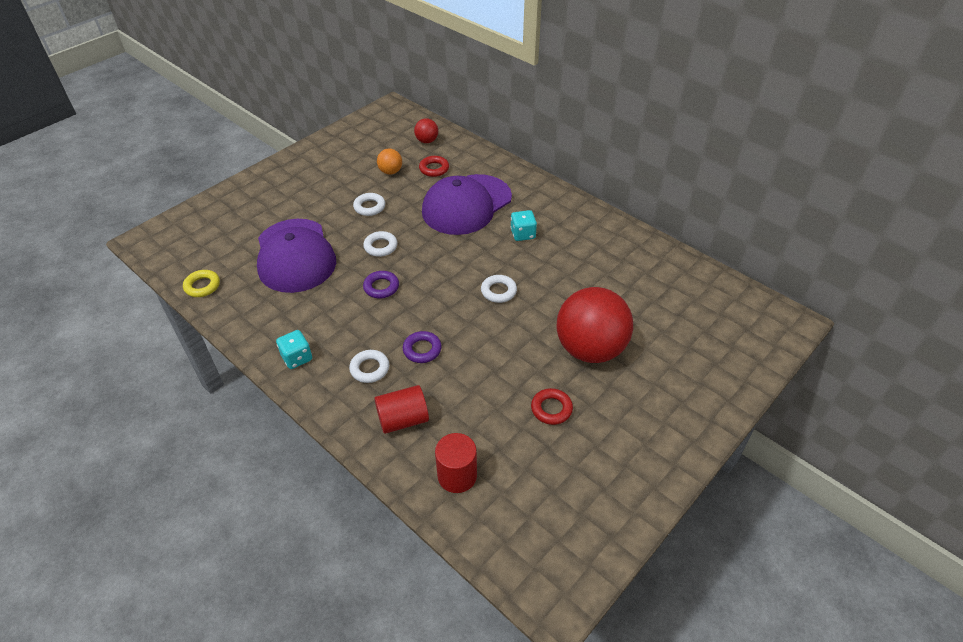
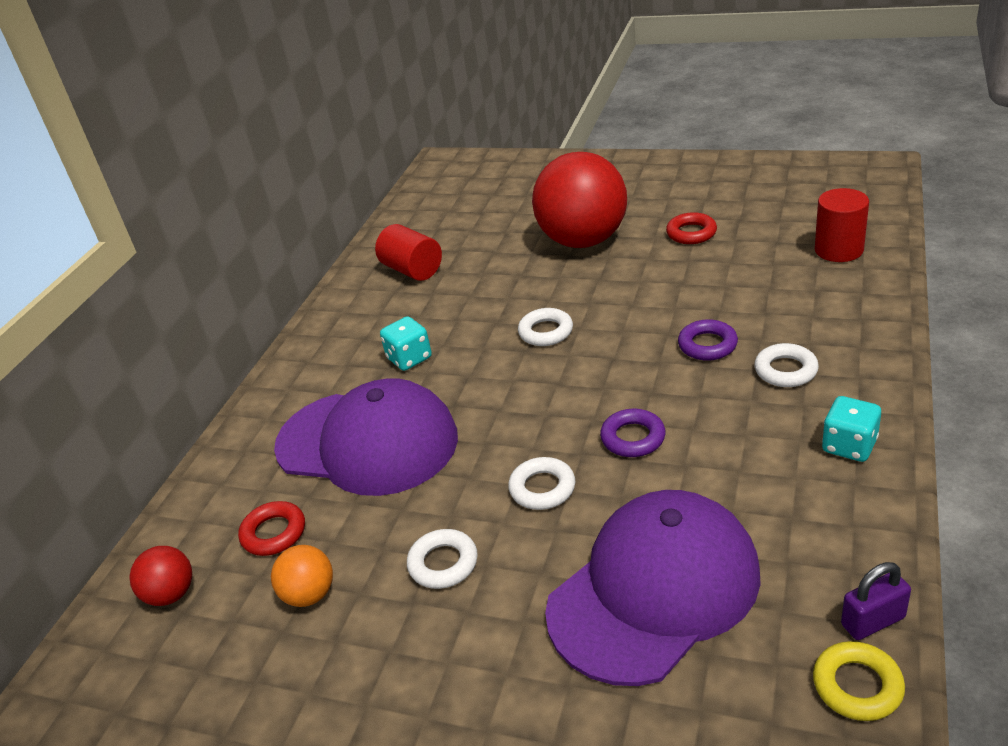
camera: 110 degrees left, 10 degrees down
red cylinder [374,385,429,434] -> red cylinder moved to [375,224,442,281]
none -> purple padlock [841,562,911,640]

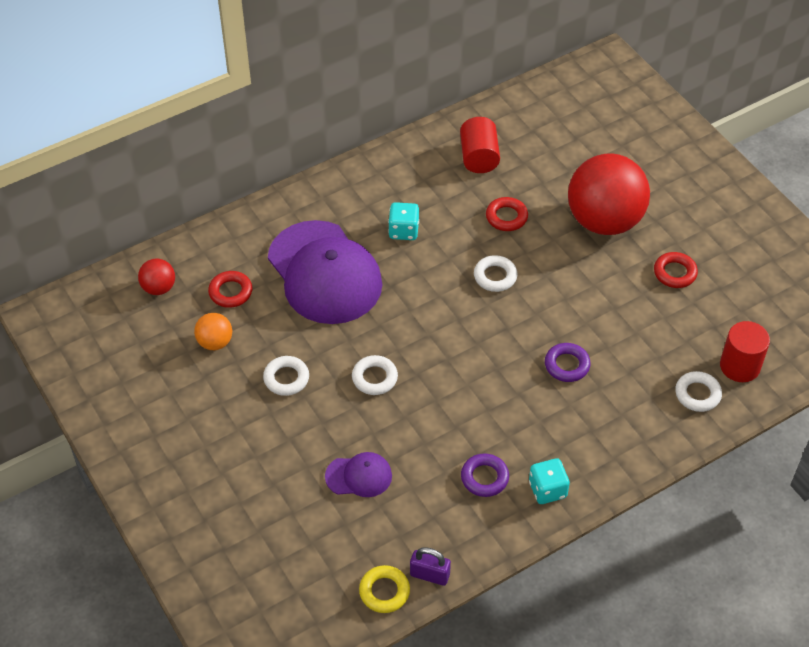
camera: 35 degrees right, 15 degrees up
purple cap [545,490,761,686] -> purple cap [325,452,392,497], size x0.45
purple ring [600,409,666,457] -> purple ring moved to [461,453,509,497]
white ring [754,343,819,387] -> white ring moved to [675,371,722,412]
none -> red ring [486,197,528,231]

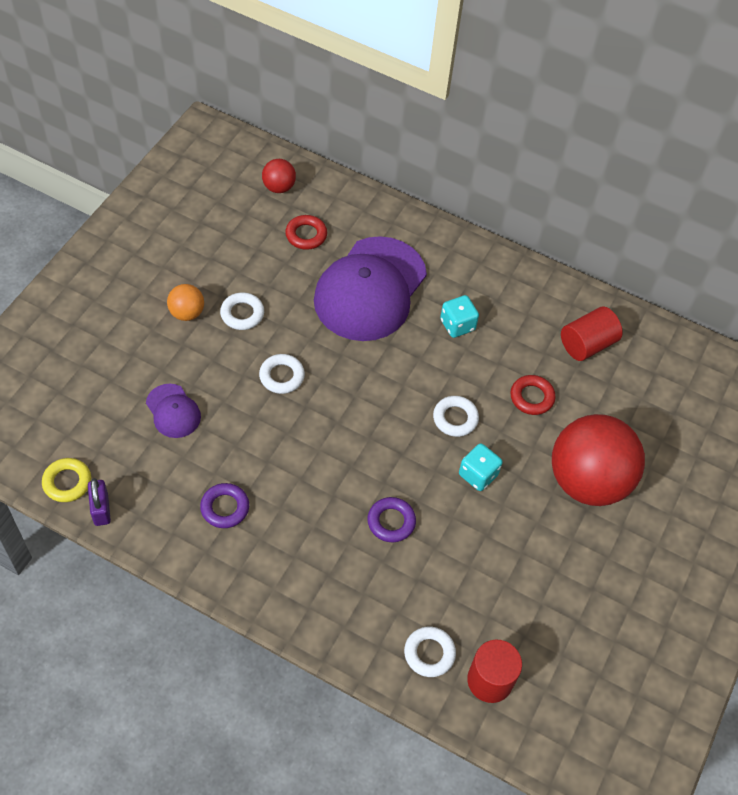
camera: 55 degrees right, 5 degrees up
orange ball [194,313,232,350] -> orange ball moved to [167,284,204,321]
turquoise dice [529,458,570,504] -> turquoise dice moved to [459,443,503,491]
red ring [654,252,698,288] -> none

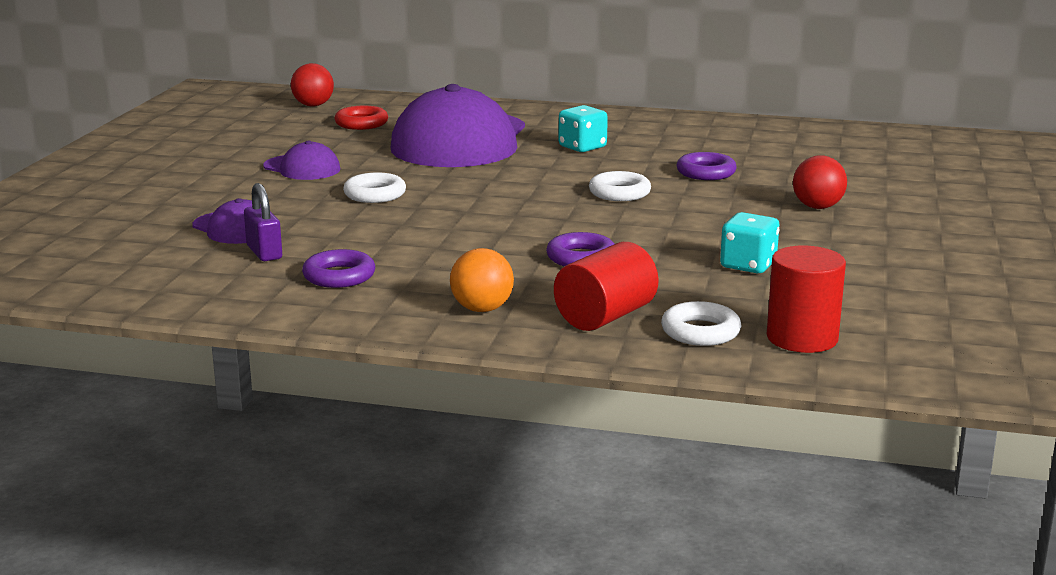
camera: 10 degrees left, 35 degrees down
yellow ring [42,458,91,502] -> none
purple padlock [88,478,111,526] -> purple padlock moved to [244,183,282,261]
orange ball [167,284,204,321] -> orange ball moved to [450,248,514,312]
white ring [220,292,264,330] -> purple cap [263,140,340,180]
turquoise dice [459,443,503,491] -> turquoise dice moved to [720,212,779,273]
red ring [510,375,556,415] -> purple ring [677,152,737,180]
red ball [552,414,645,506] -> red ball [793,155,847,209], size x0.44
red cylinder [561,307,623,361] -> red cylinder moved to [554,242,659,331]

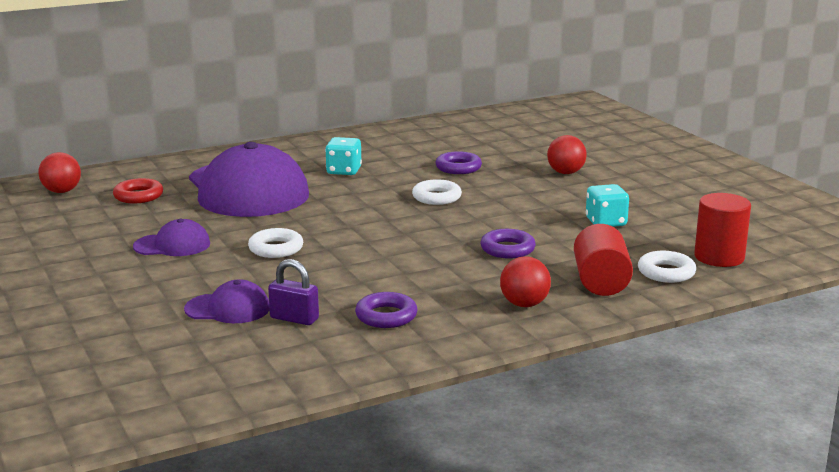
camera: 40 degrees left, 0 degrees up
orange ball [450,248,514,312] -> red ball [500,256,551,307]

